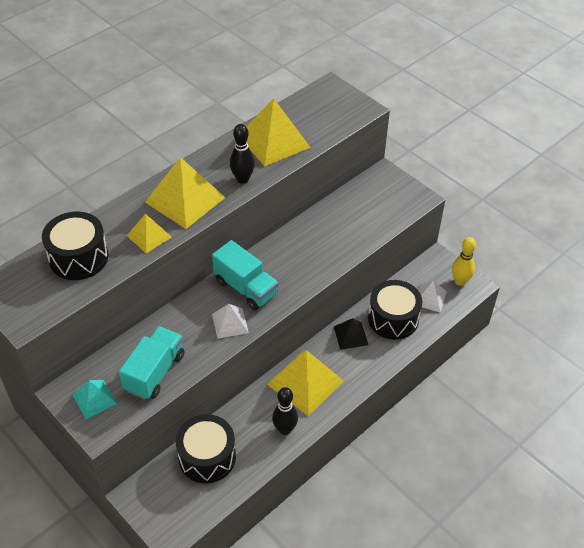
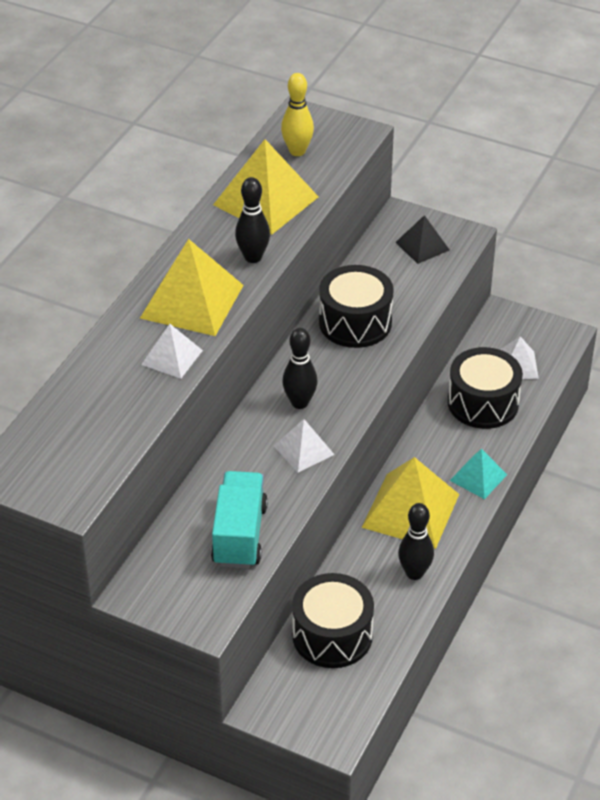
camera: 20 degrees left, 5 degrees down
black drum [42,211,108,280] -> black drum moved to [319,265,394,348]
turquoise pyramid [72,380,117,419] -> turquoise pyramid moved to [450,449,507,499]
yellow pyramid [127,214,172,253] -> white pyramid [141,324,203,379]
turquoise truck [212,240,278,310] -> black bowling pin [282,328,318,409]
black pyramid [334,318,368,350] -> black pyramid moved to [395,215,449,264]
yellow bowling pin [452,237,476,286] -> yellow bowling pin moved to [281,73,314,156]

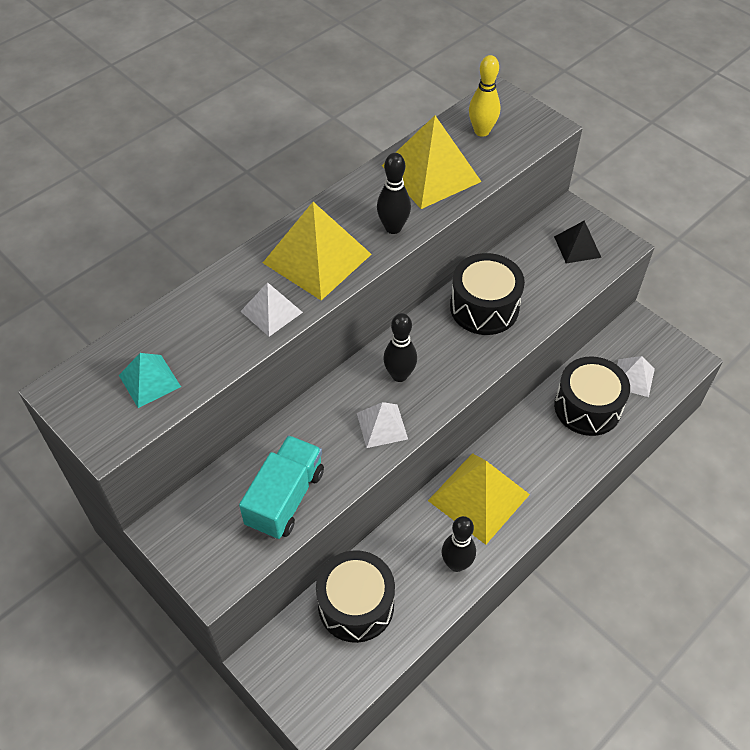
camera: 20 degrees right, 10 degrees up
turquoise pyramid [450,449,507,499] -> turquoise pyramid moved to [119,353,181,408]

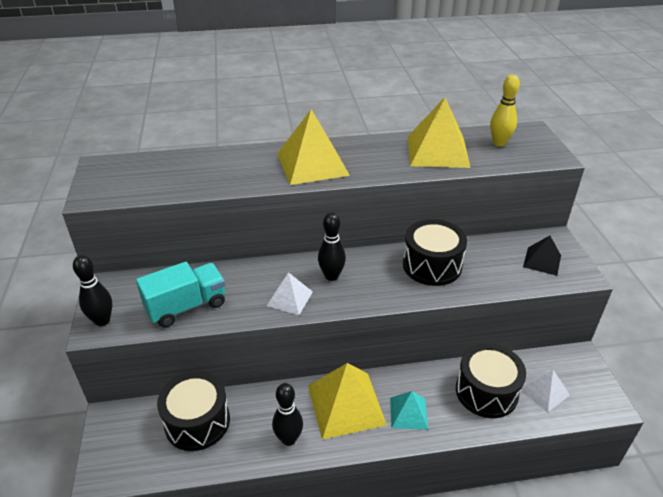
camera: 35 degrees right, 15 degrees down
turquoise pyramid [119,353,181,408] -> turquoise pyramid moved to [390,391,428,429]
white pyramid [240,282,303,337] -> none
black bowling pin [377,153,411,234] -> black bowling pin moved to [73,255,112,326]

